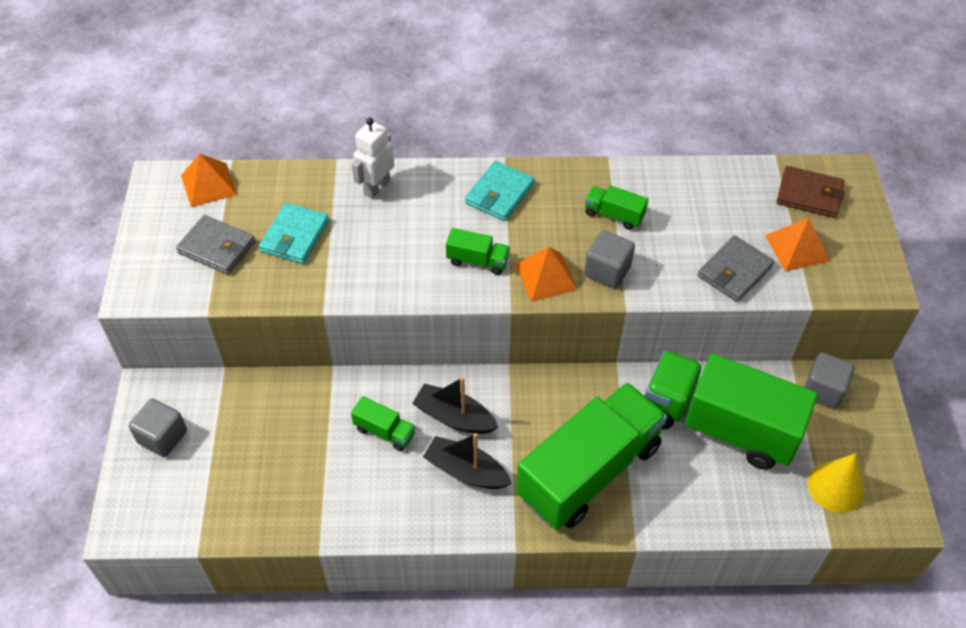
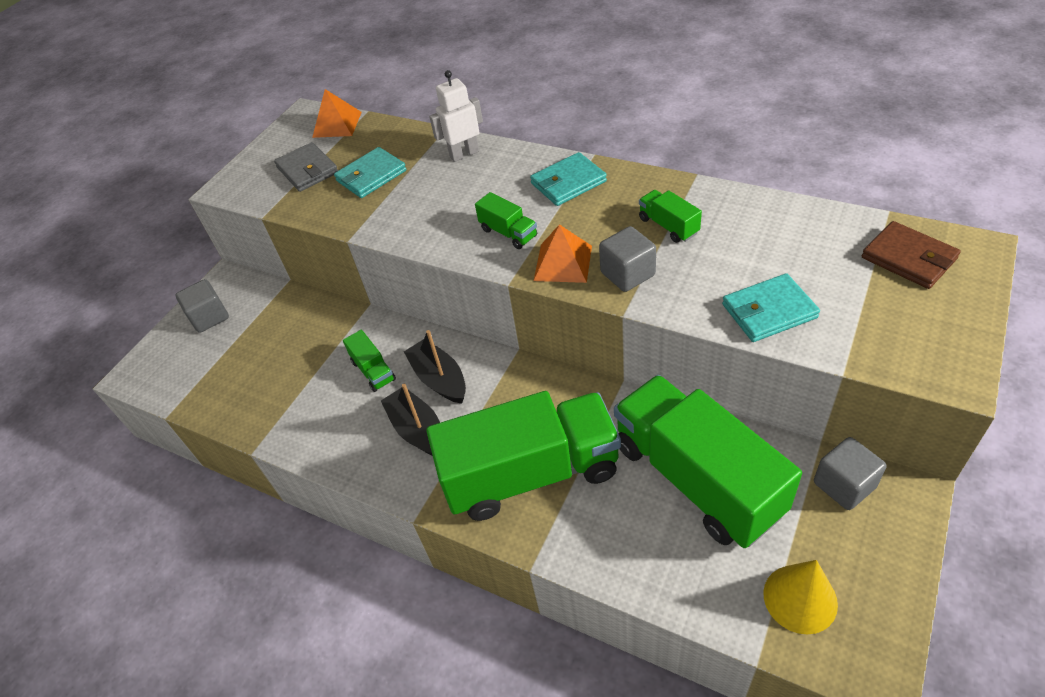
camera: 35 degrees right, 5 degrees down
grey wallet [698,235,775,302] -> turquoise wallet [722,273,820,342]
orange pyramid [765,218,830,272] -> none

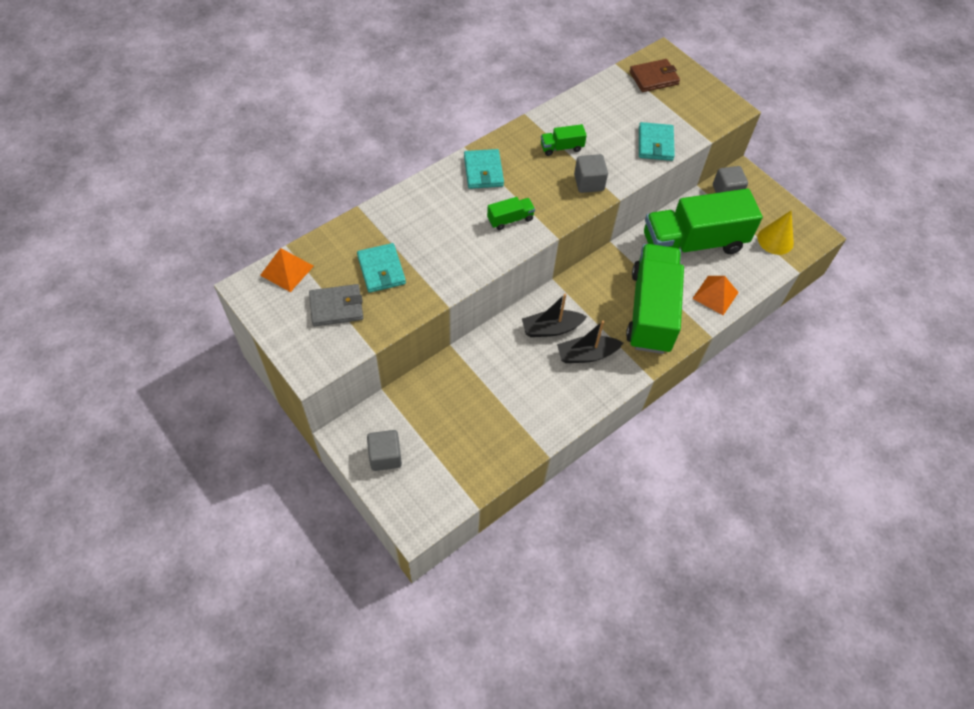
camera: 75 degrees left, 10 degrees up
green truck [343,330,396,392] -> none
white robot [429,70,483,162] -> none
orange pyramid [534,224,592,283] -> orange pyramid moved to [692,276,739,315]

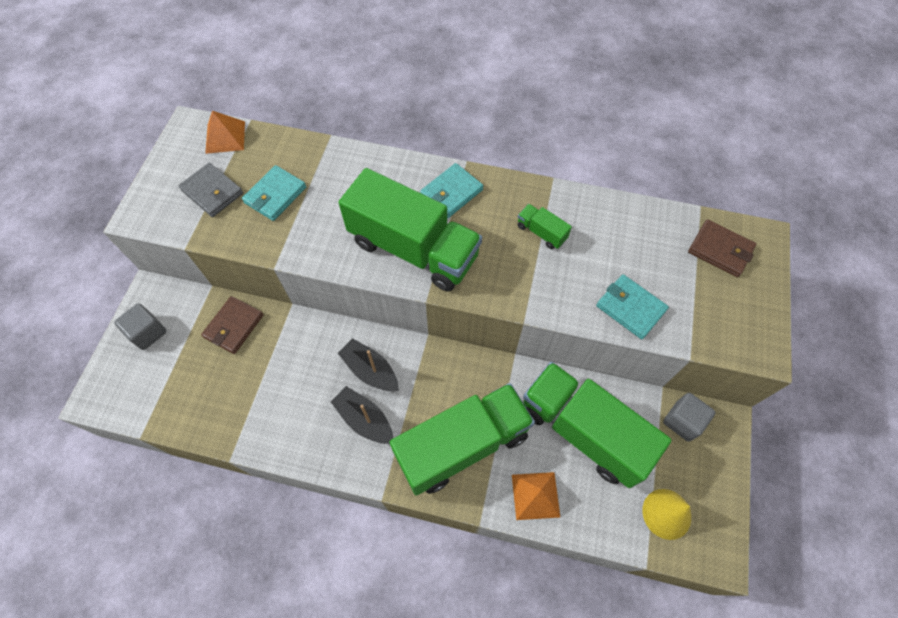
camera: 55 degrees right, 5 degrees up
green truck [487,197,535,230] -> green truck [338,168,482,292], size x2.48
grey cube [574,154,608,193] -> none
turquoise wallet [639,122,675,161] -> turquoise wallet turned 75 degrees clockwise [596,274,669,339]
none -> brown wallet [201,296,264,354]

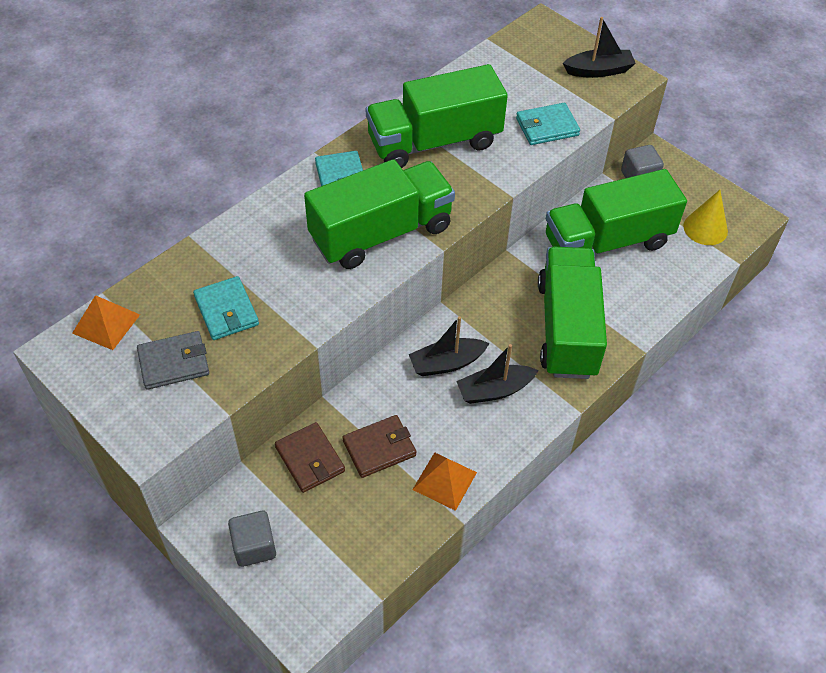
camera: 60 degrees left, 10 degrees down
orange pyramid [512,472,560,520] -> orange pyramid moved to [412,452,477,511]
green truck [517,204,572,249] -> green truck [366,64,508,168], size x2.48
brown wallet [688,219,756,277] -> brown wallet moved to [343,415,417,478]
none -> black boat [563,17,636,78]

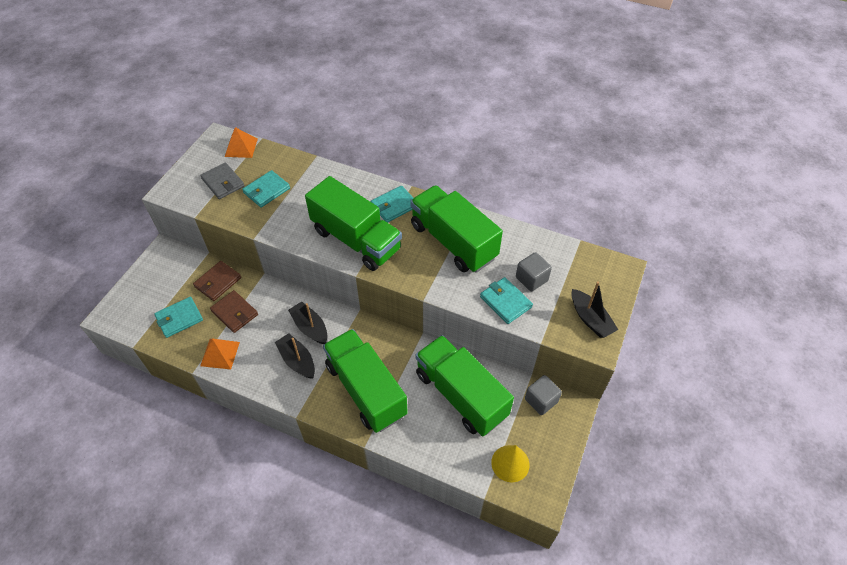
camera: 70 degrees right, 0 degrees up
grey cube [228,511,276,567] -> grey cube moved to [516,252,552,291]
green truck [538,247,607,379] -> green truck turned 105 degrees counterclockwise [323,329,408,433]
none -> turquoise wallet [154,297,203,338]

